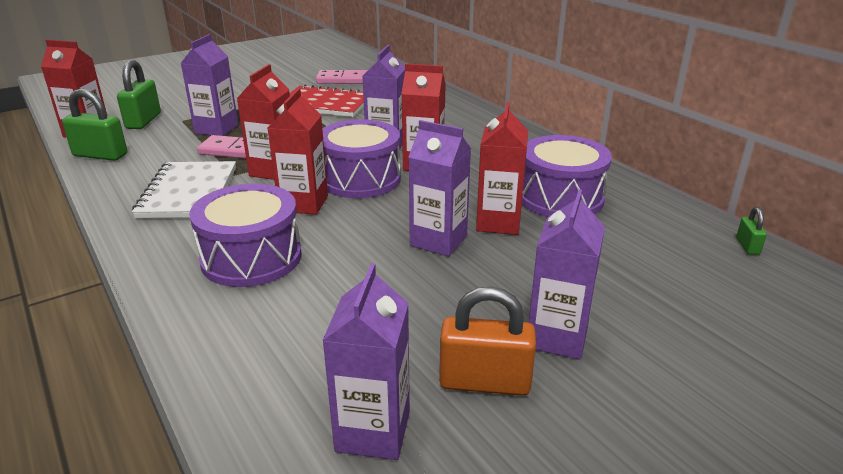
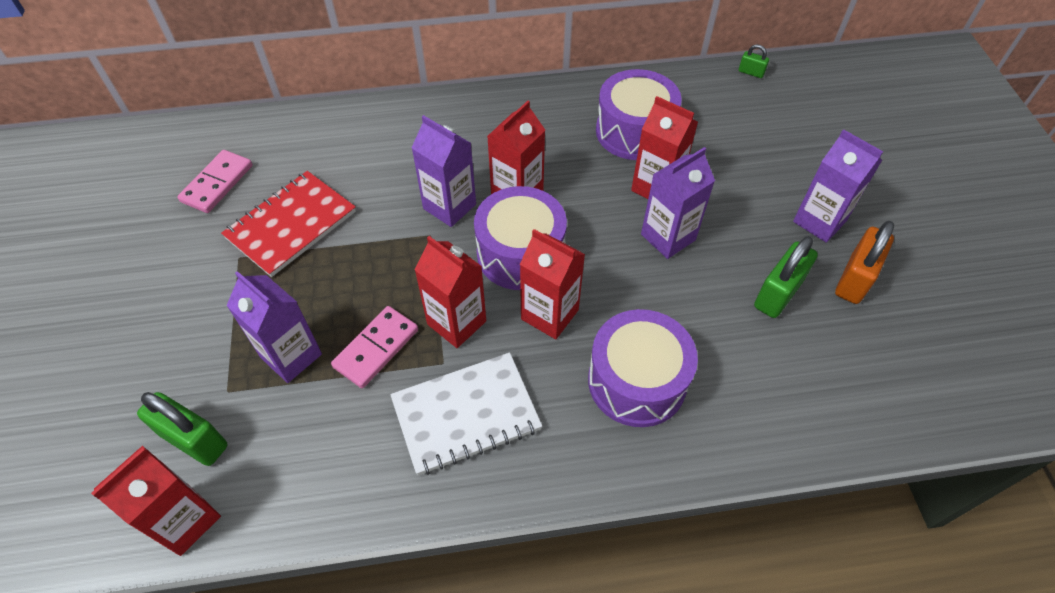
camera: 65 degrees left, 25 degrees up
green padlock [62,89,127,161] -> green padlock moved to [754,236,818,318]
white notebook [132,161,236,218] -> white notebook turned 45 degrees counterclockwise [390,352,542,475]
purple carton [322,263,410,460] -> none

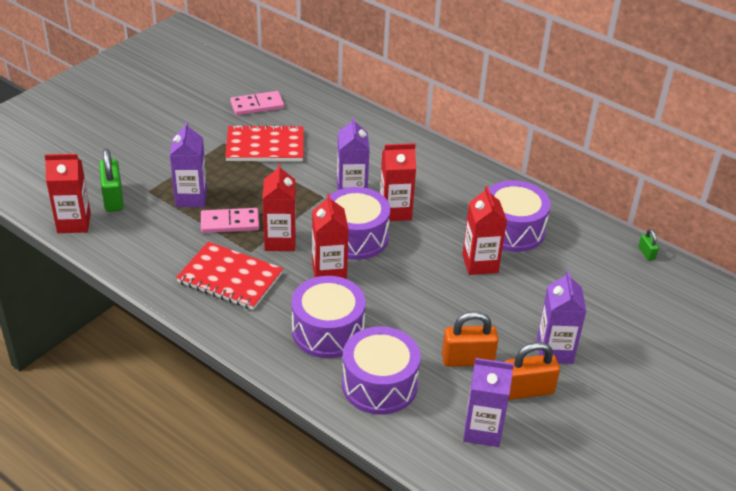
camera: 45 degrees right, 15 degrees down
white notebook [390,352,542,475] -> red notebook [176,242,283,310]
purple carton [641,147,715,259] -> purple carton moved to [463,358,514,447]
green padlock [754,236,818,318] -> orange padlock [442,311,499,367]
none -> purple drum [342,327,421,415]

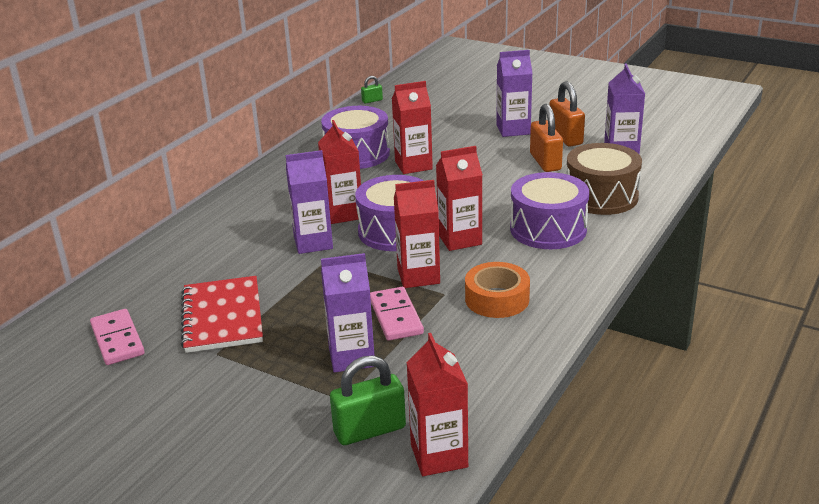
camera: 95 degrees left, 10 degrees down
red notebook [176,242,283,310] -> orange tape [465,262,530,318]
purple drum [342,327,421,415] -> brown drum [566,143,642,215]

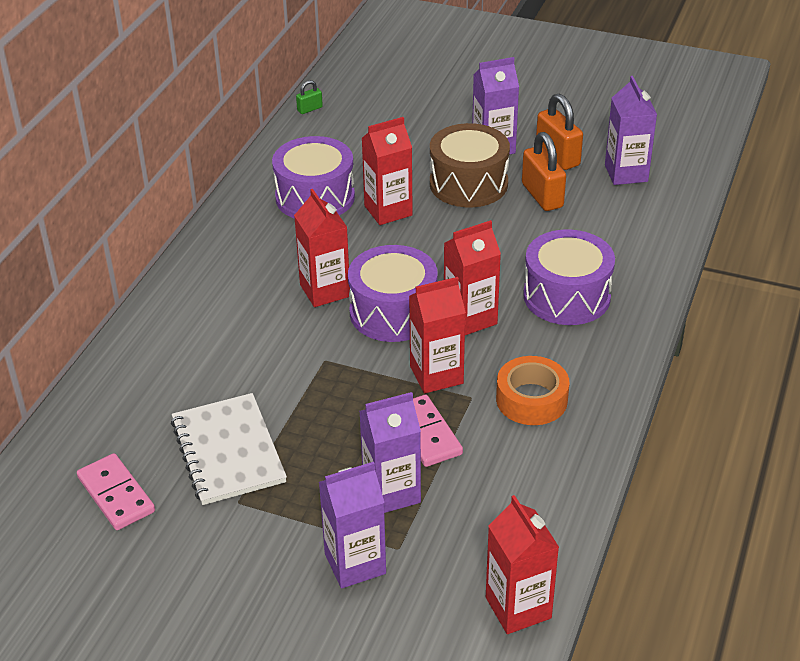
camera: 10 degrees left, 10 degrees up
red notebook [181,276,263,353] -> white notebook [171,393,287,505]
purple carton [286,150,333,254] -> purple carton moved to [319,462,386,589]
green padlock [330,355,406,445] -> none
brown drum [566,143,642,215] -> brown drum moved to [430,123,510,207]

